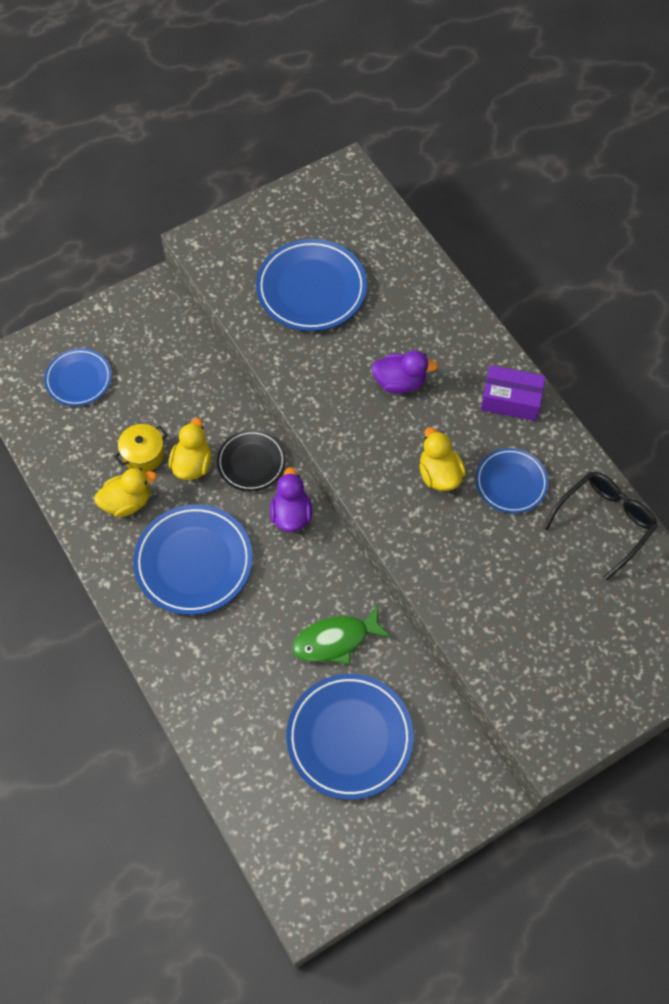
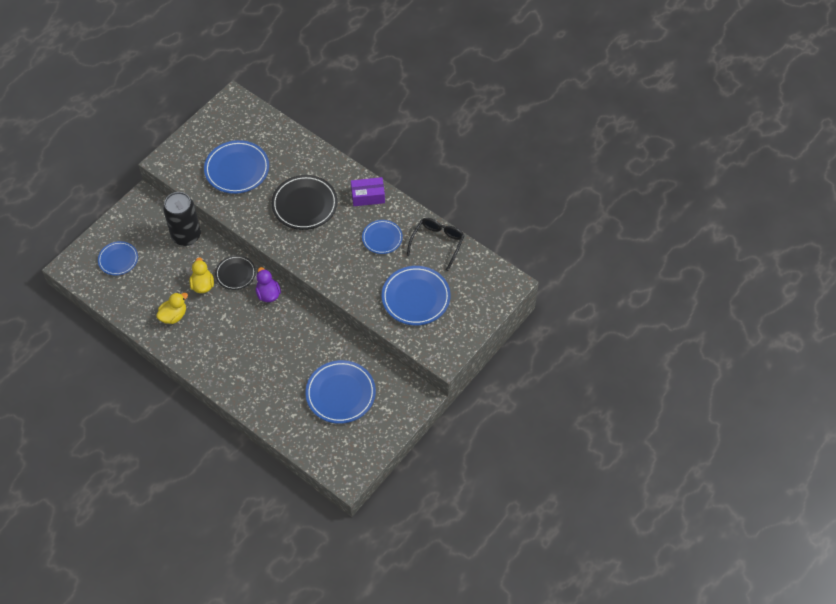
camera: 20 degrees left, 5 degrees down
yellow pot [114,424,168,472] -> none
blue plate [133,504,253,615] -> blue plate moved to [382,266,450,325]
green fish [293,604,391,665] -> none
purple duck [372,350,438,394] -> black plate [271,175,338,230]
yellow duck [419,427,466,491] -> none
none -> black can [163,192,201,246]

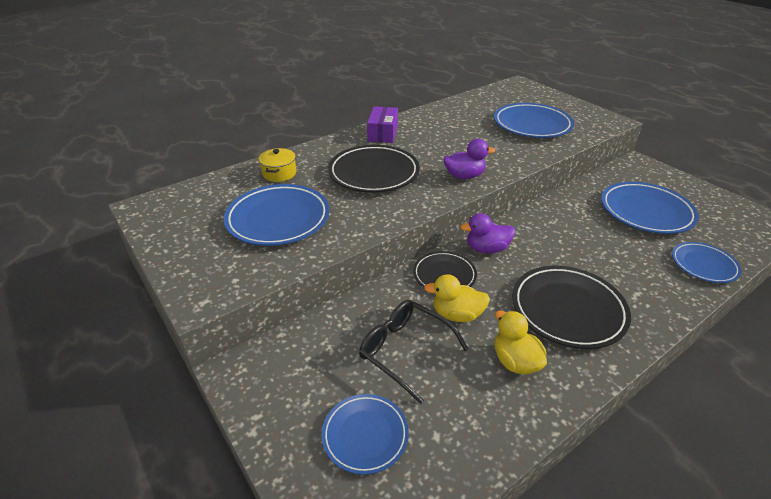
camera: 75 degrees left, 20 degrees down
black can [163,192,201,246] -> none
blue plate [362,220,403,254] -> blue plate moved to [672,242,741,283]
black glasses [407,218,465,271] -> black glasses moved to [359,300,469,404]
none -> yellow pot [259,148,296,182]
none -> purple duck [443,139,495,179]
none -> black plate [512,266,631,349]

